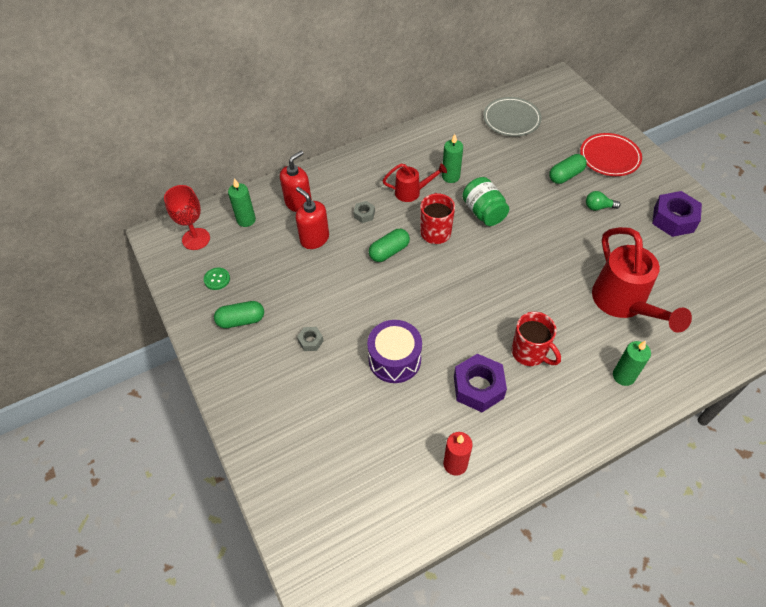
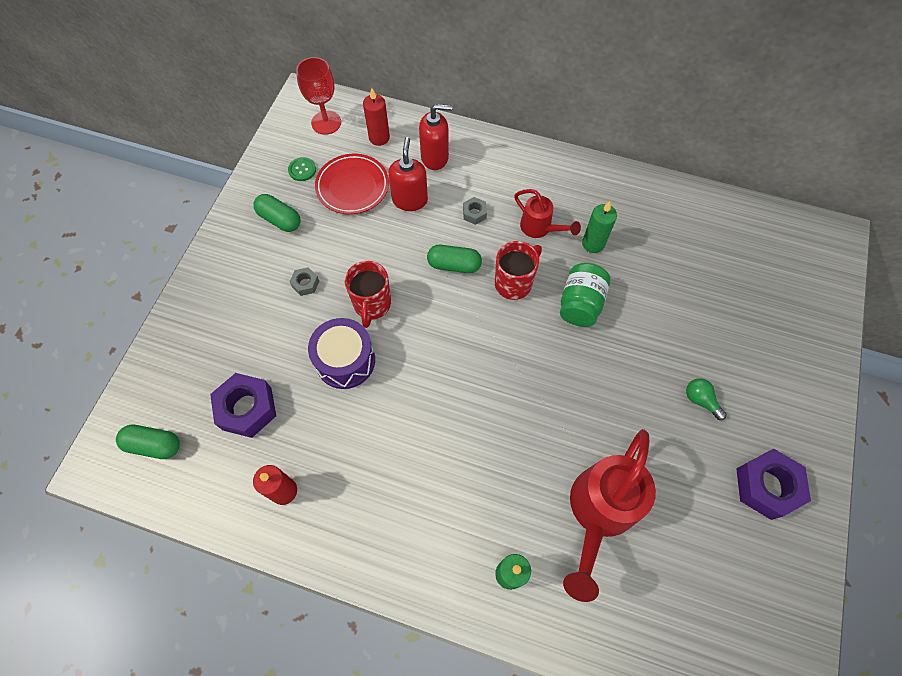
camera: 45 degrees right, 10 degrees up
green candle [228,178,256,227] -> red candle [363,88,390,146]
purple nut [454,354,507,412] -> purple nut moved to [210,373,276,438]
grey plate [483,97,541,137] -> none
red mug [512,312,561,366] -> red mug moved to [345,261,391,328]
green capsule [549,154,587,184] -> green capsule moved to [116,425,180,459]
red plate [580,133,642,176] -> red plate moved to [315,154,389,214]

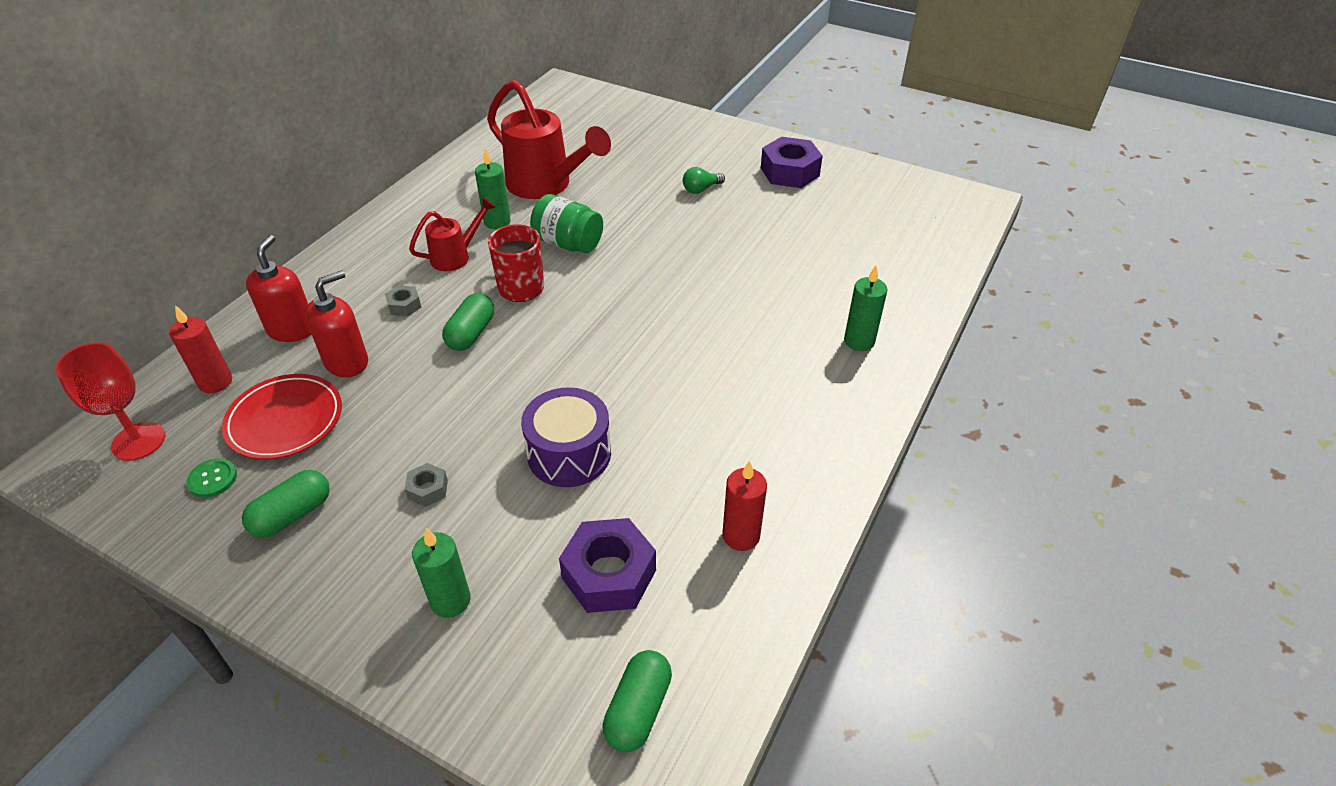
camera: 80 degrees left, 20 degrees down
red mug [345,261,391,328] -> none
red soap dispenser [388,137,428,211] -> red soap dispenser turned 120 degrees clockwise [305,270,368,377]
red watering can [563,429,656,602] -> red watering can moved to [487,80,611,199]
none -> green candle [412,528,471,618]

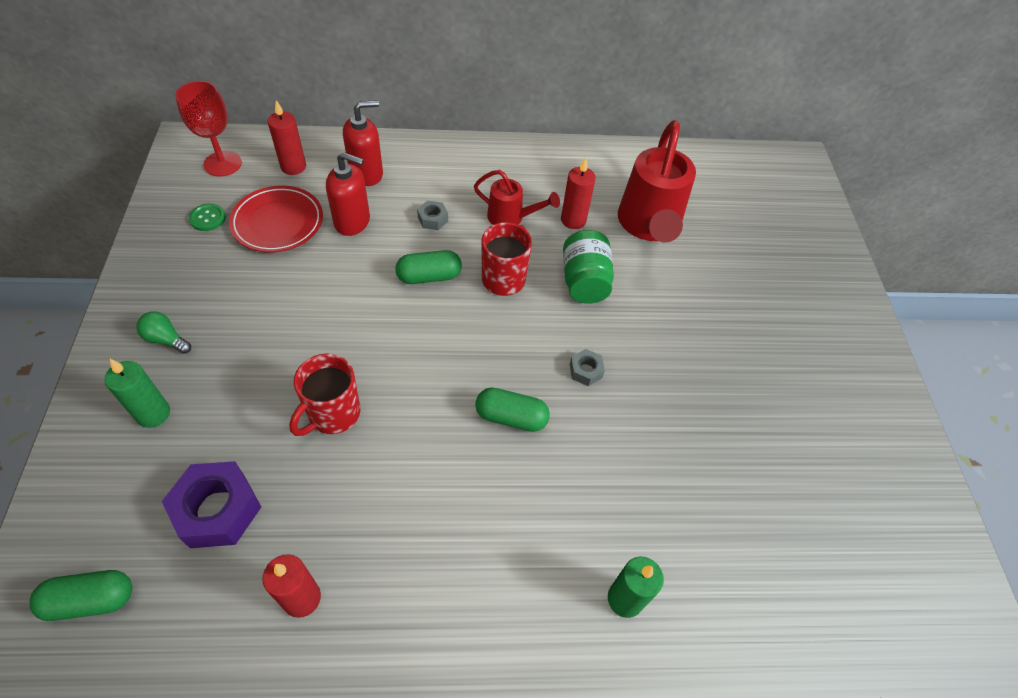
camera: 55 degrees right, 10 degrees up
green capsule [242,470,330,538] -> green capsule moved to [475,388,550,432]
grey nut [405,463,448,507] -> grey nut moved to [570,349,605,386]
green candle [475,148,511,229] -> red candle [561,157,596,229]
purple drum [521,387,611,487] -> red mug [289,354,360,436]
green light bulb [683,167,725,194] -> green light bulb moved to [136,311,191,354]
purple nut [761,137,823,188] -> none

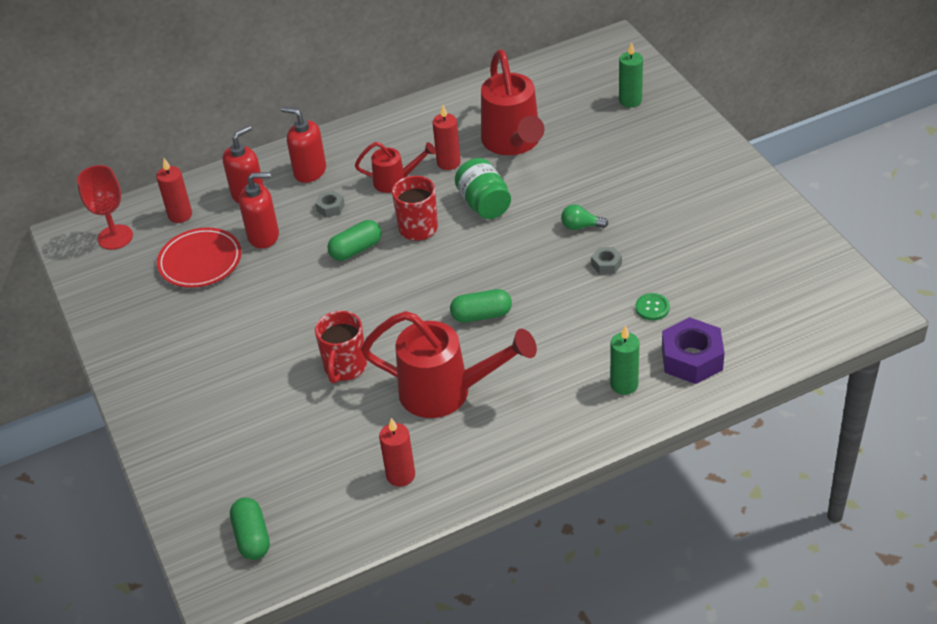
camera: 15 degrees left, 10 degrees down
green capsule [29,570,132,621] -> green capsule turned 75 degrees counterclockwise [230,498,270,560]
green candle [104,359,170,428] -> green candle moved to [619,42,643,108]
green light bulb [136,311,191,354] -> green light bulb moved to [561,204,608,230]
purple nut [162,461,261,548] -> purple nut moved to [662,317,725,384]
green button [189,203,226,231] -> green button moved to [635,293,670,320]
grey nut [570,349,605,386] -> grey nut moved to [591,247,622,274]
none -> red soap dispenser [281,107,326,183]
none -> red watering can [361,311,537,418]

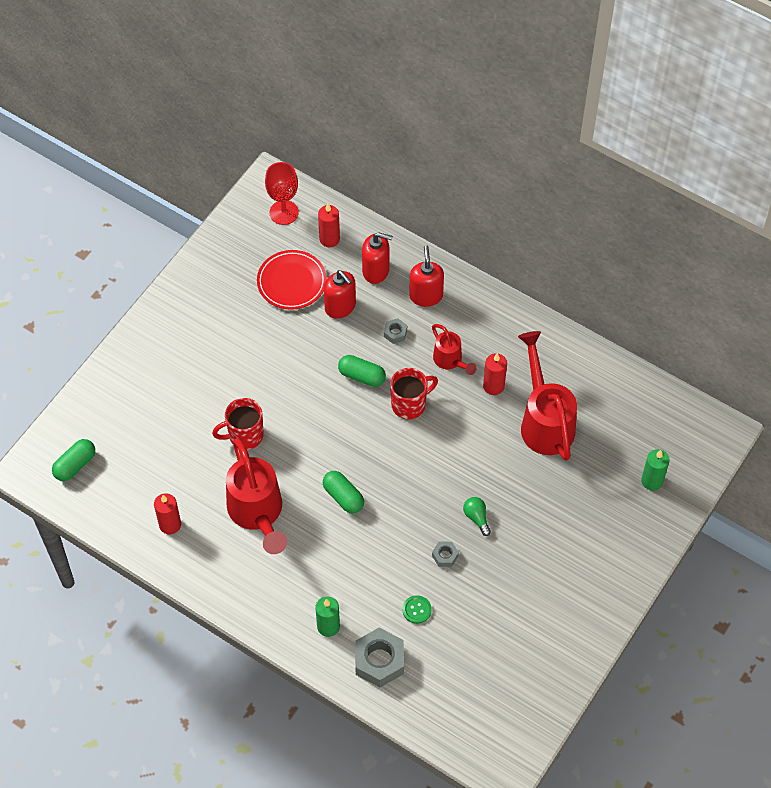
camera: 55 degrees right, 15 degrees up
green jar [455,158,511,219] -> none
red watering can [481,50,545,155] -> red watering can turned 120 degrees clockwise [518,331,577,461]
purple nut [662,317,725,384] -> grey nut [355,628,404,687]

